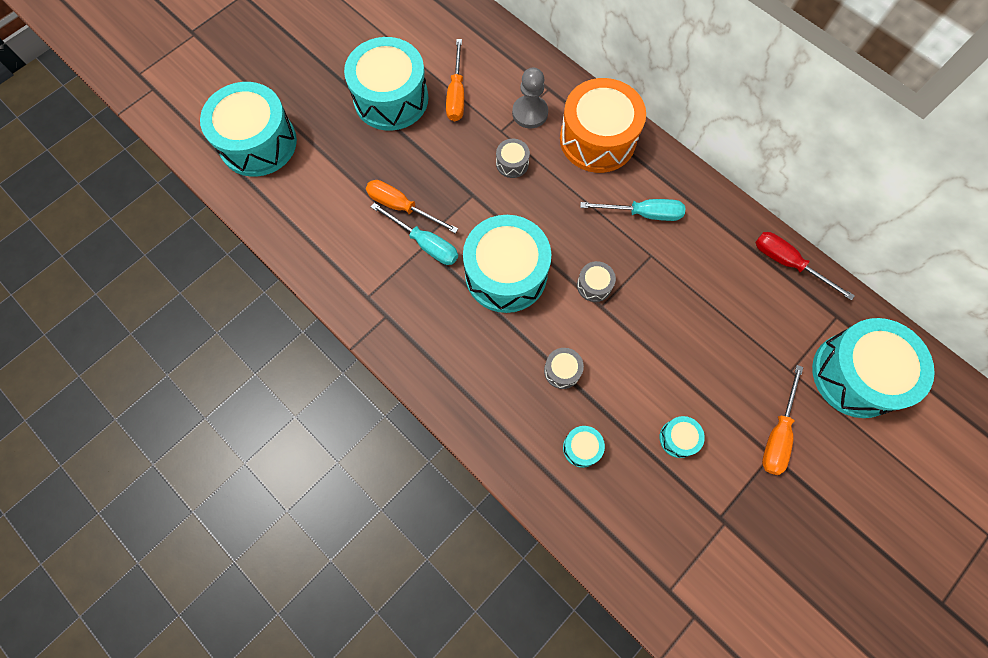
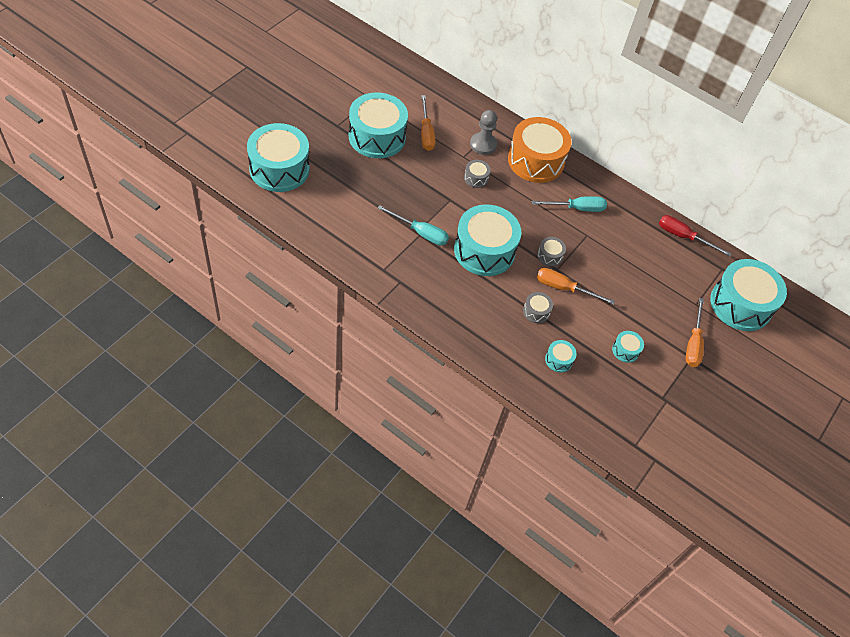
camera: 15 degrees left, 15 degrees down
orange screwdriver [366,180,458,234] -> orange screwdriver moved to [536,268,615,305]

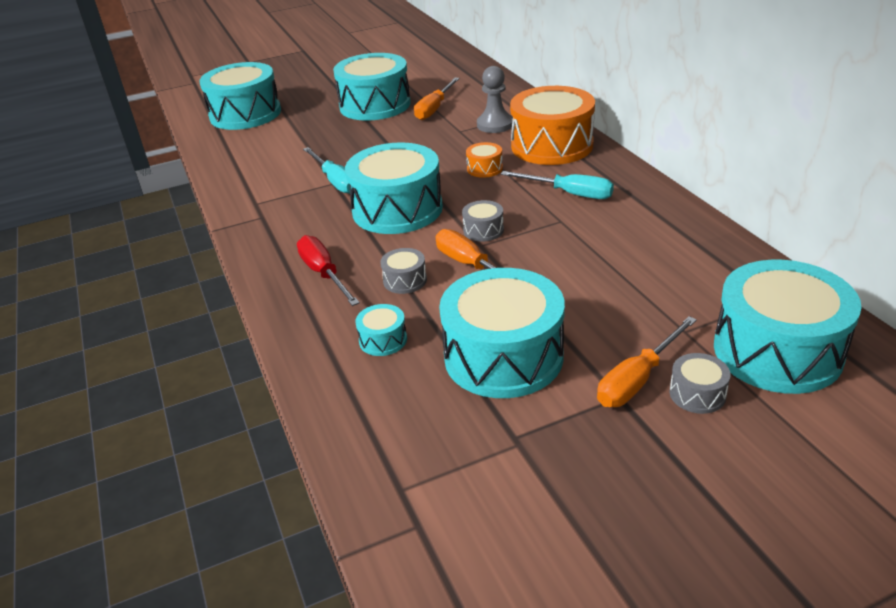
camera: 40 degrees right, 20 degrees down
grey drum [464,160,491,188] -> grey drum moved to [670,353,731,414]
turquoise drum [612,331,644,363] -> turquoise drum [439,268,565,398], size x2.36
red screwdriver [659,215,732,257] -> red screwdriver moved to [297,235,360,306]
none -> orange drum [466,142,503,178]

